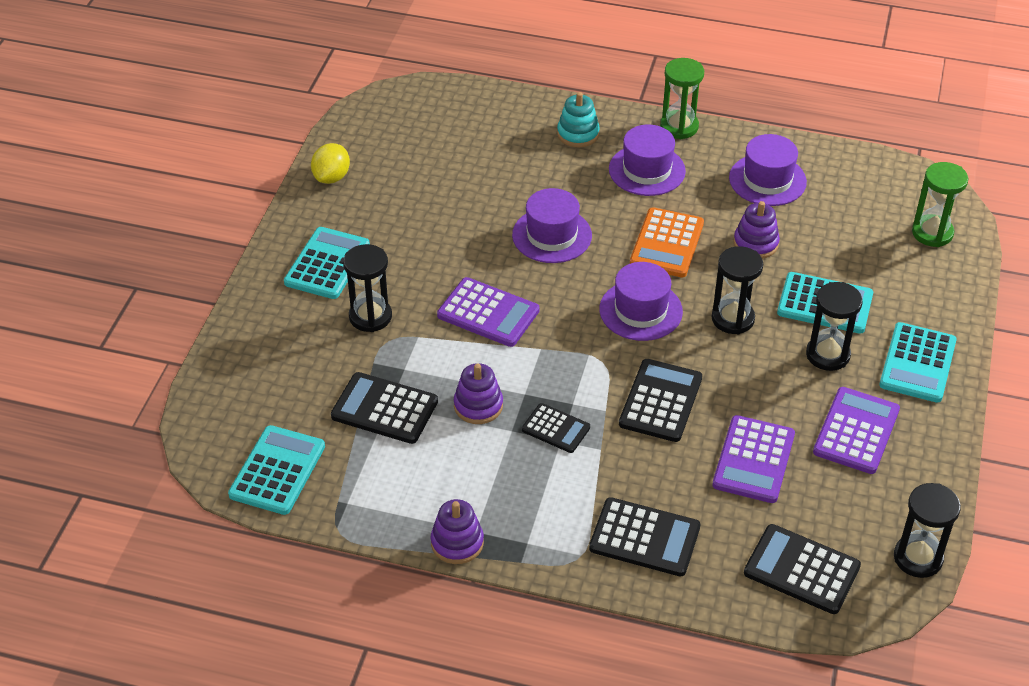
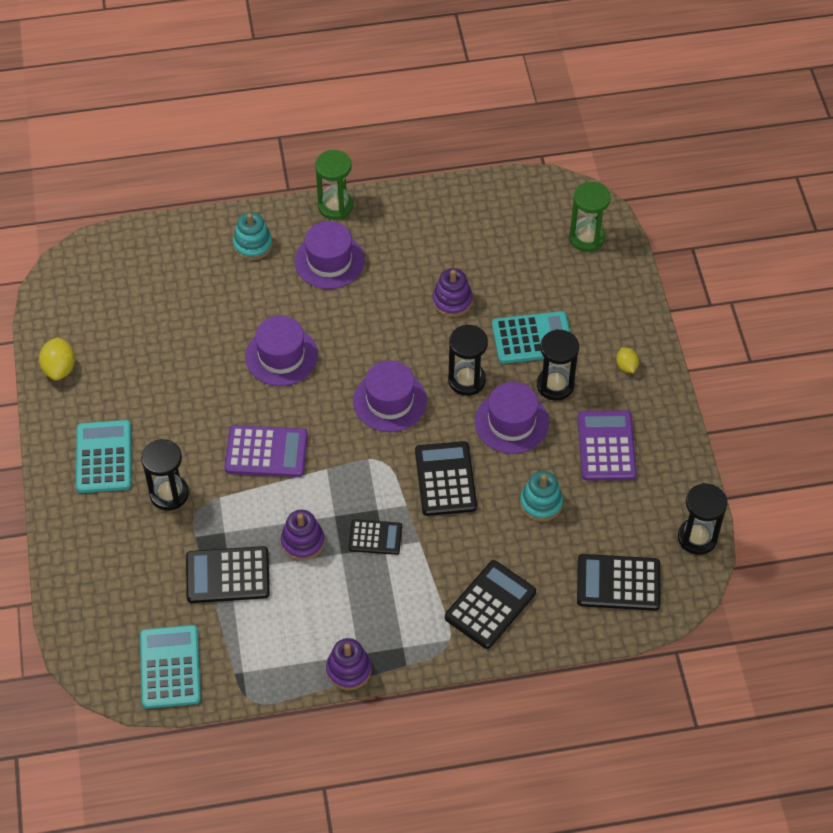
camera: 25 degrees left, 10 degrees up
black calculator [589,497,700,576] -> black calculator turned 45 degrees counterclockwise [445,560,536,649]
orange calculator [630,207,704,277] -> none
purple calculator [712,415,795,503] -> turquoise stacking toy [520,471,563,521]
purple hat [729,134,807,206] -> purple hat moved to [475,382,549,454]
turquoise calculator [879,322,957,403] -> yellow lemon [616,347,639,373]

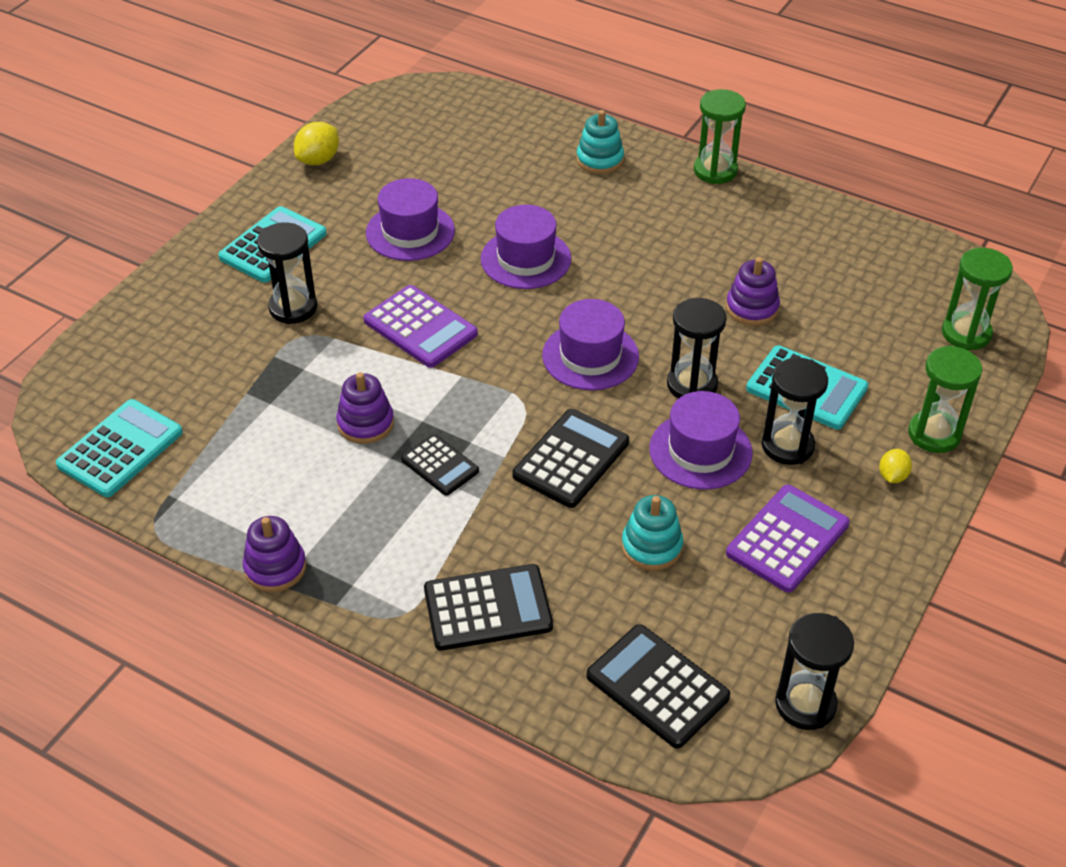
camera: 40 degrees right, 10 degrees down
black calculator [186,546,270,603] -> none
purple hat [295,221,365,289] -> purple hat moved to [366,178,455,261]
none -> green hourglass [908,345,982,453]

